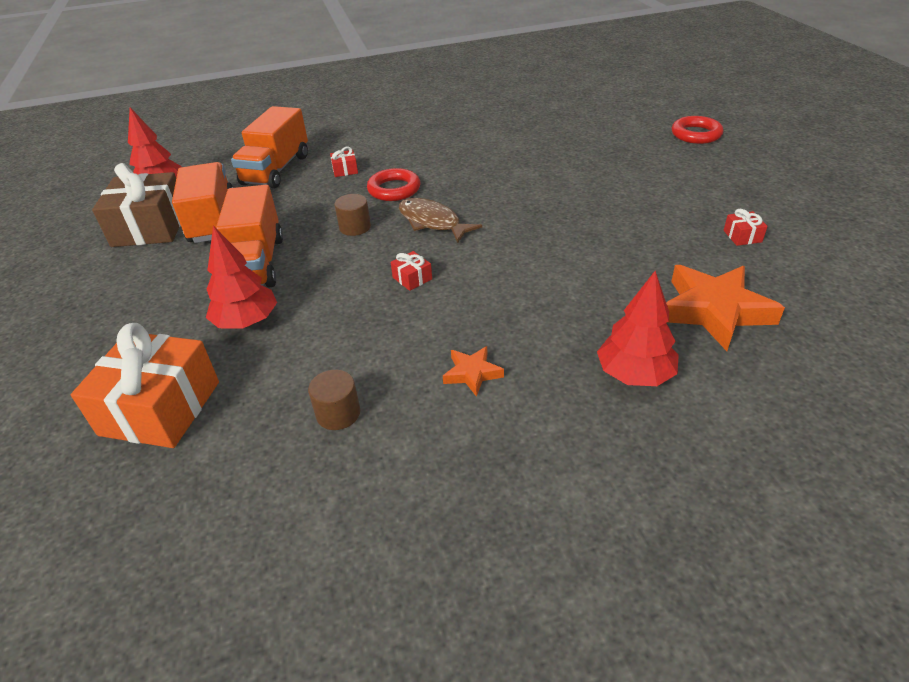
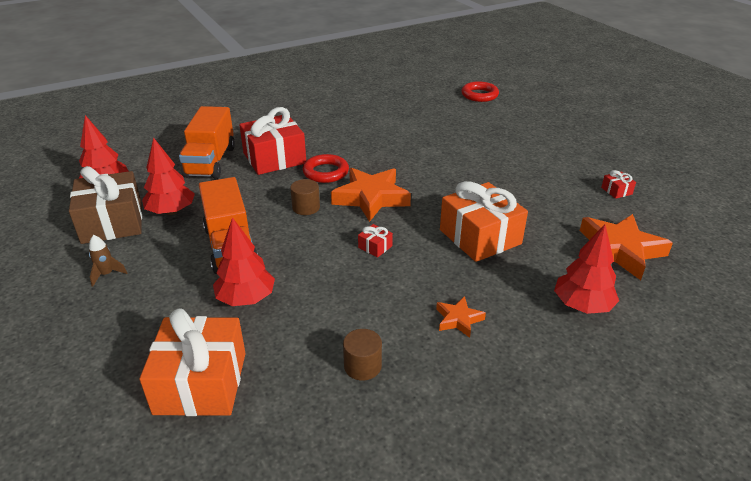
camera: 15 degrees left, 5 degrees down
orange truck [172,162,234,243] -> red tree [142,137,195,215]
red gift [330,147,358,177] -> red gift [239,107,306,175], size x2.47
brown fish [399,198,482,243] -> orange star [331,168,411,222]
red ring [672,116,723,144] -> red ring moved to [461,81,499,102]
none -> brown rocket [89,235,127,287]
none -> orange gift [440,181,528,262]

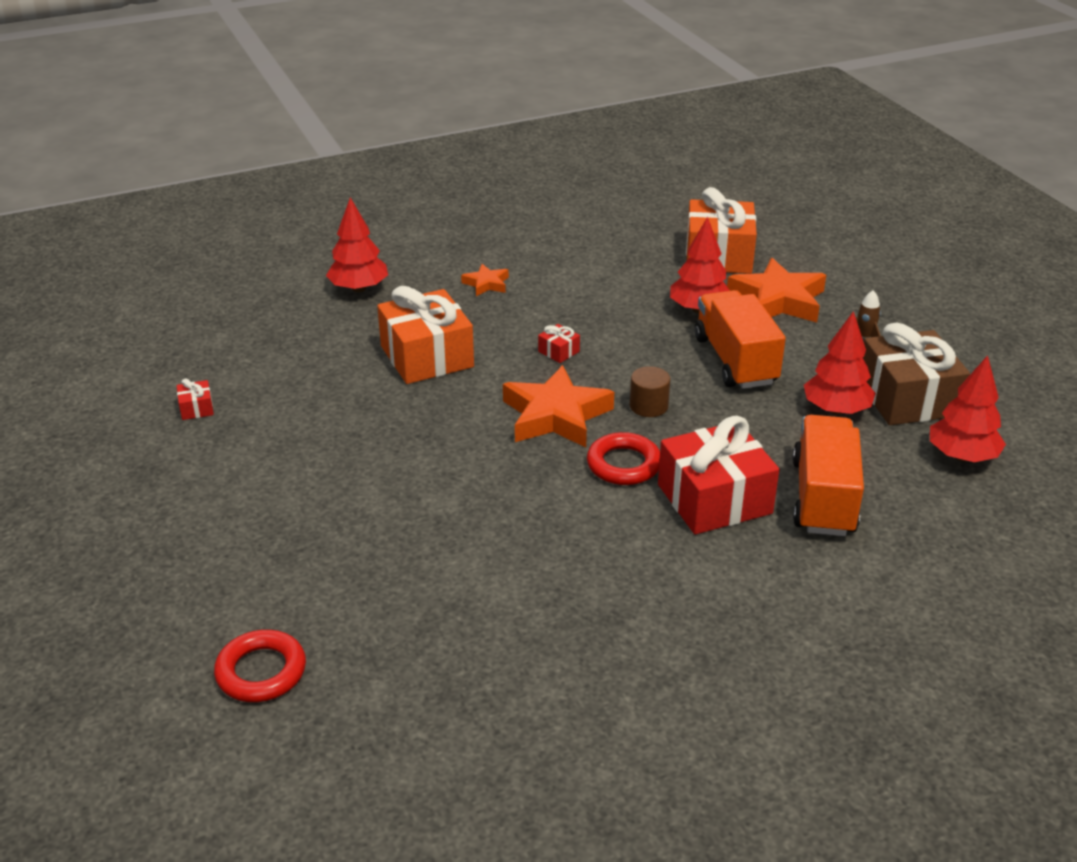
camera: 175 degrees left, 0 degrees up
brown cylinder [343,329,382,381] -> none
orange star [580,214,673,280] -> orange star moved to [727,258,826,322]

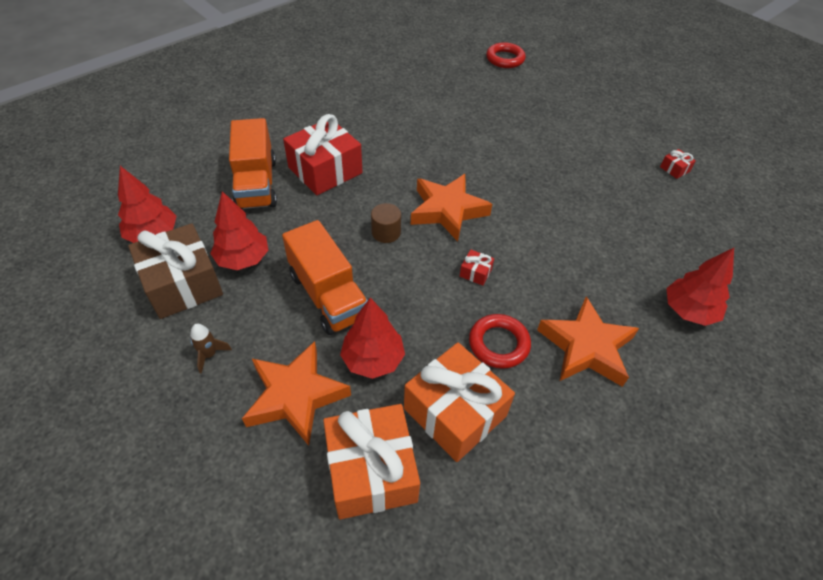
camera: 160 degrees right, 15 degrees up
orange gift [377,286,474,384] -> orange gift moved to [404,342,515,462]
orange star [461,264,509,296] -> orange star [537,296,639,387], size x2.01
red ring [587,432,660,485] -> red ring moved to [469,314,531,369]

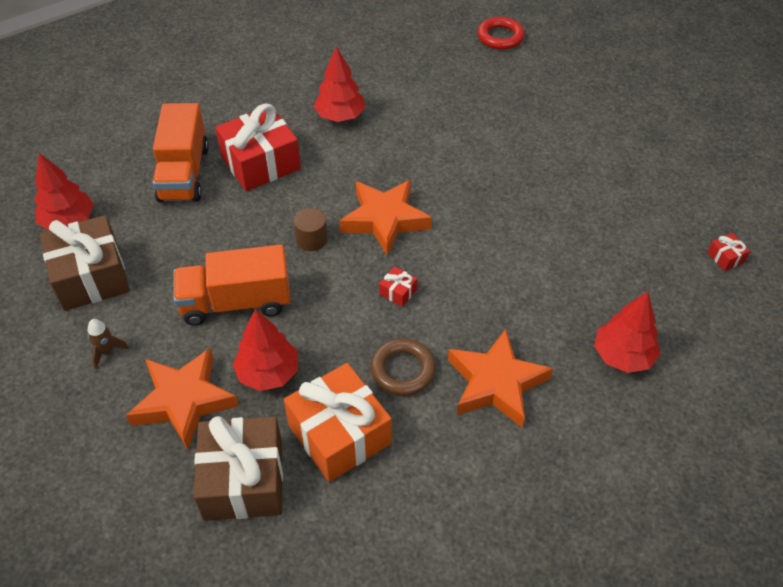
camera: 10 degrees right, 0 degrees up
red tree [210,191,268,270] -> red tree moved to [314,46,365,122]
orange truck [282,220,368,335] -> orange truck turned 105 degrees clockwise [173,245,291,326]
orange gift [323,404,420,519] -> brown gift [194,416,283,521]
red ring [469,314,531,369] -> brown ring [370,338,436,396]
red gift [660,149,696,179] -> red gift moved to [707,233,750,271]

